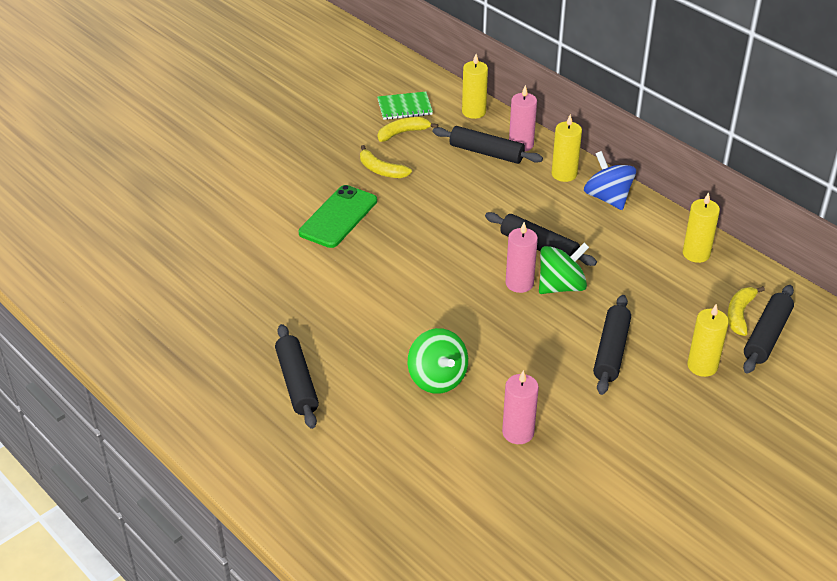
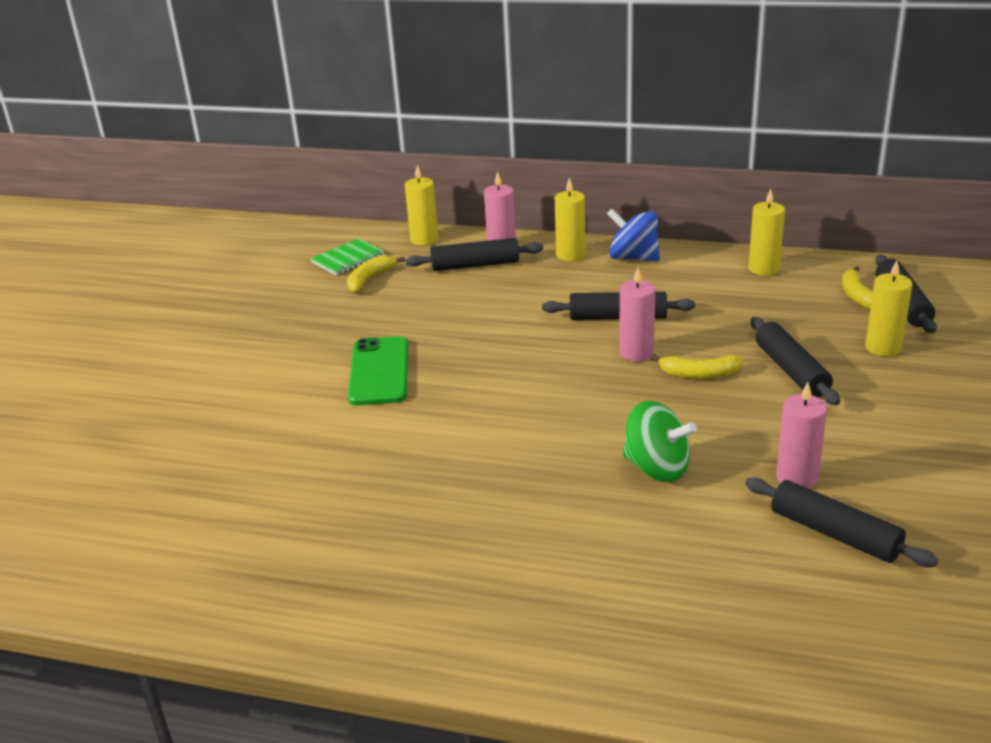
camera: 30 degrees left, 10 degrees down
black rolling pin [275,324,319,429] -> black rolling pin moved to [745,478,938,567]
yellow banana [360,145,412,178] -> yellow banana moved to [650,354,743,379]
green spinning top [539,243,589,294] -> none

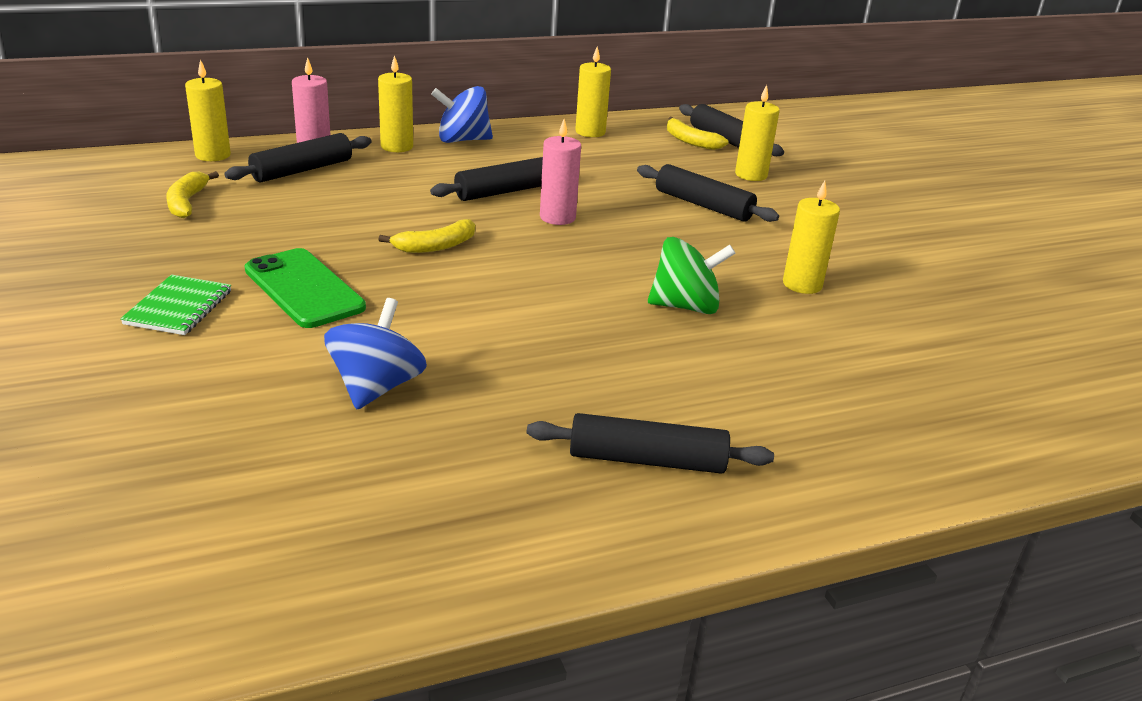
camera: 40 degrees left, 0 degrees up
green notebook [310,238,384,276] -> green notebook moved to [120,275,231,335]
yellow banana [650,354,743,379] -> yellow banana moved to [378,219,475,253]
black rolling pin [745,478,938,567] -> black rolling pin moved to [527,413,774,474]
pink candle [776,382,827,489] -> yellow candle [783,180,840,294]
none -> blue spinning top [324,298,427,409]

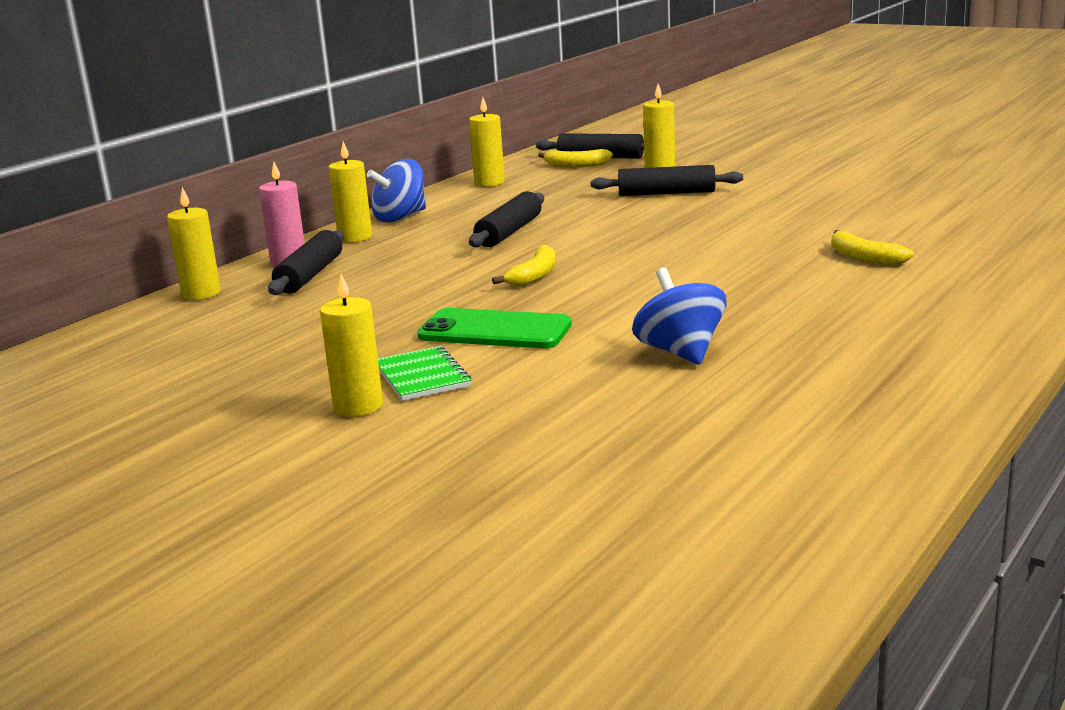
camera: 30 degrees left, 10 degrees down
yellow banana [166,171,219,218] -> yellow banana moved to [832,230,914,265]
black rolling pin [527,413,774,474] -> none
pink candle [540,119,581,225] -> none
green spinning top [648,237,735,314] -> none
yellow candle [783,180,840,294] -> yellow candle moved to [320,274,383,417]

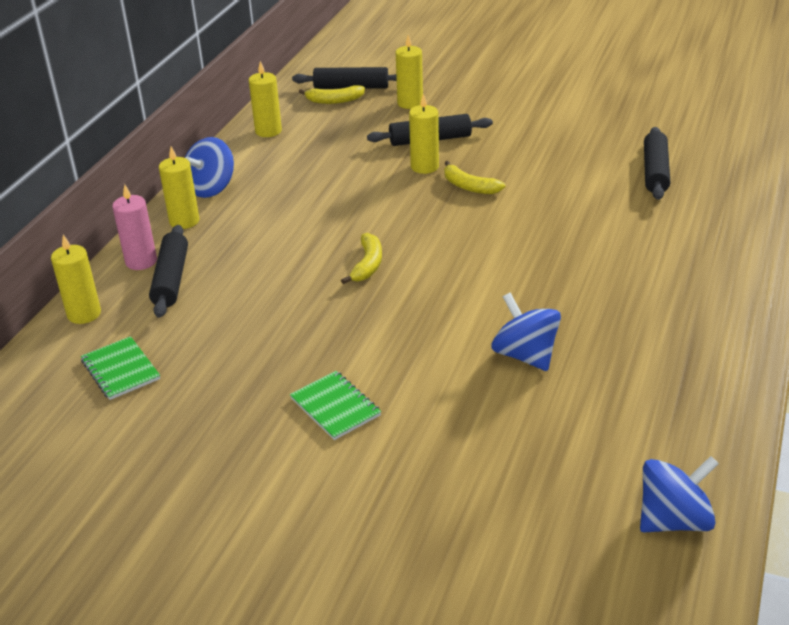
camera: 15 degrees left, 15 degrees up
yellow candle [320,274,383,417] -> yellow candle moved to [409,94,439,174]
green phone [417,308,572,348] -> none
black rolling pin [469,191,544,247] -> black rolling pin moved to [644,127,670,200]
yellow banana [832,230,914,265] -> yellow banana moved to [444,161,505,194]
none -> green notebook [81,336,160,400]
none -> blue spinning top [640,456,719,533]

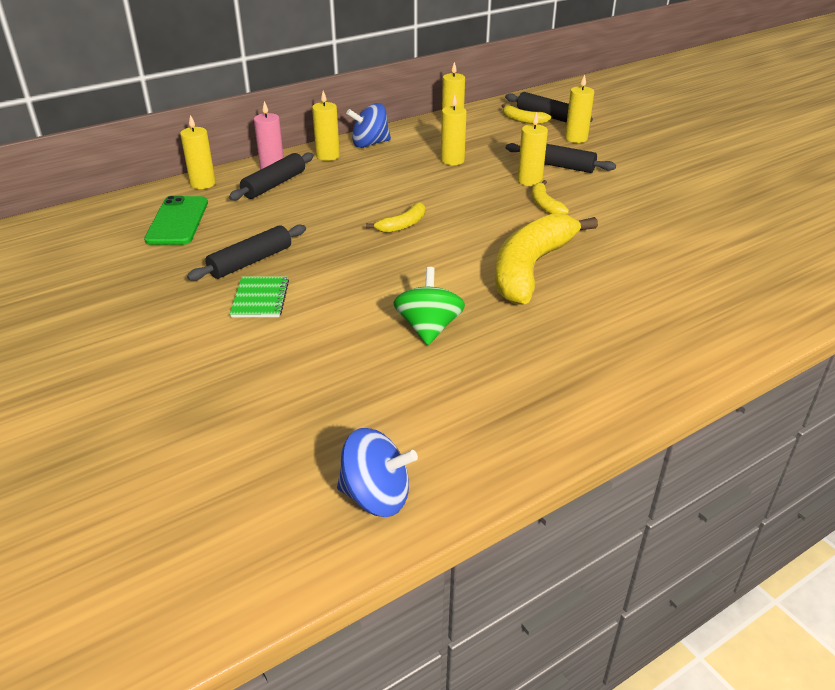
camera: 35 degrees right, 0 degrees up
green notebook [81,336,160,400] -> green phone [144,196,208,245]
blue spinning top [491,292,561,371] -> green spinning top [393,267,465,345]
black rolling pin [644,127,670,200] -> black rolling pin moved to [187,225,306,281]
none -> yellow candle [441,94,467,165]
none -> yellow banana [495,213,598,305]

